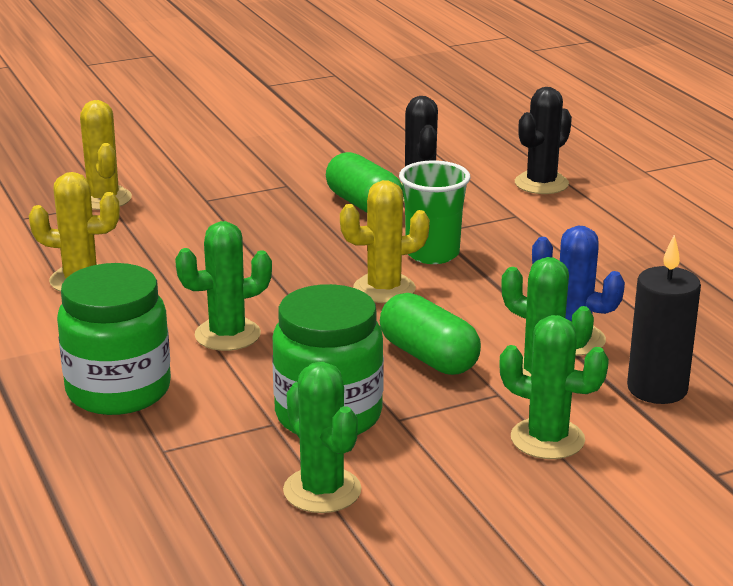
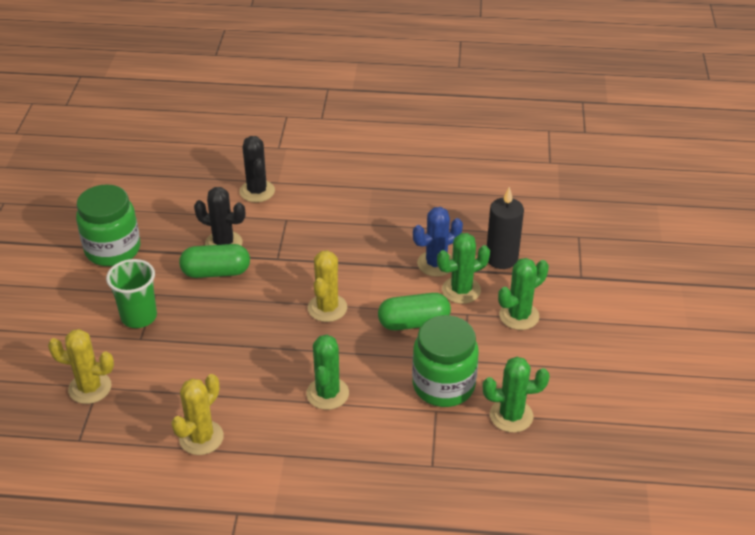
camera: 60 degrees left, 15 degrees up
green jar [57,263,171,415] -> green jar moved to [76,184,140,266]
green cup [399,160,470,264] -> green cup moved to [106,259,157,328]

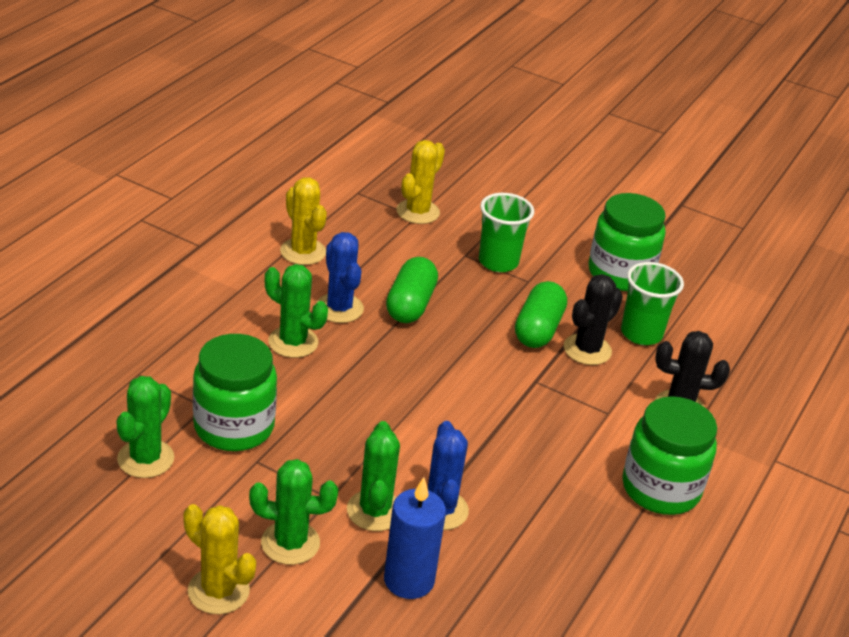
camera: 110 degrees right, 5 degrees down
yellow cactus [308,250,347,322] -> yellow cactus moved to [183,504,256,615]
green capsule [378,293,451,330] -> green capsule moved to [386,257,438,323]
black candle [487,187,524,269] -> blue candle [384,477,446,599]
green cactus [498,258,549,330] -> green cactus turned 75 degrees counterclockwise [249,459,338,565]
none -> blue cactus [316,232,364,323]
none -> green cup [621,262,684,345]
none -> green jar [622,396,717,515]

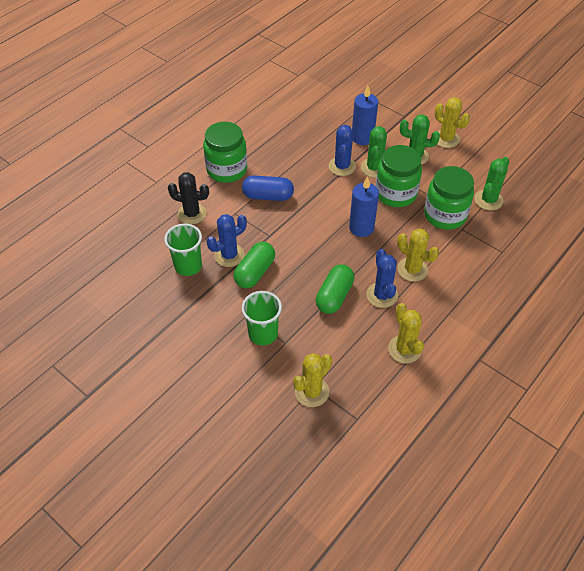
camera: 165 degrees left, 15 degrees up
green cactus [265,264,328,358] -> yellow cactus [397,228,439,281]
black cactus [564,274,623,365] -> blue cactus [207,214,247,267]
green jar [588,193,666,291] -> green jar moved to [376,145,422,207]
none -> blue capsule [242,175,294,201]
none -> blue candle [349,176,379,237]

